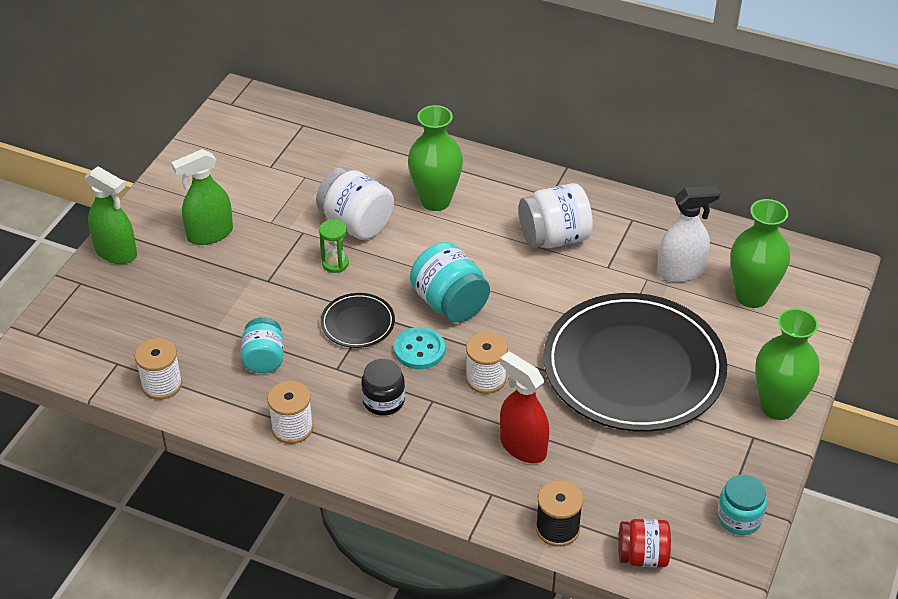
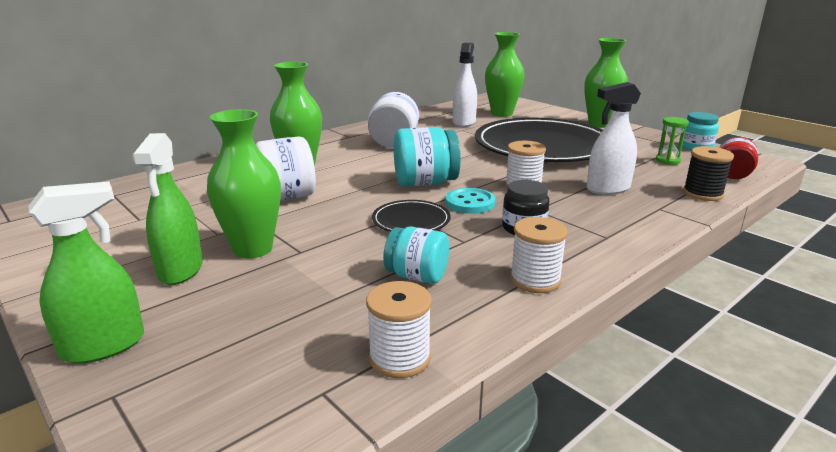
camera: 65 degrees left, 20 degrees down
green hourglass [319,219,349,273] -> green hourglass moved to [656,117,689,165]
red spray bottle [500,351,549,463] -> white spray bottle [587,82,641,195]
none -> green vase [207,109,281,259]

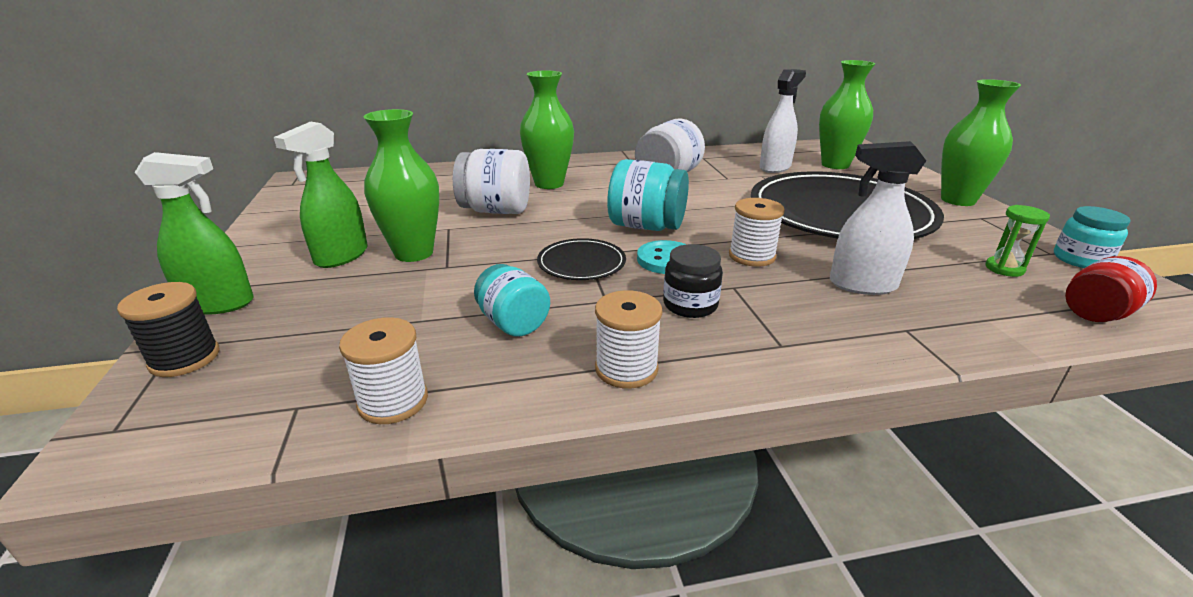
camera: 30 degrees right, 5 degrees up
black spool [683,146,734,201] -> black spool moved to [117,282,219,377]

